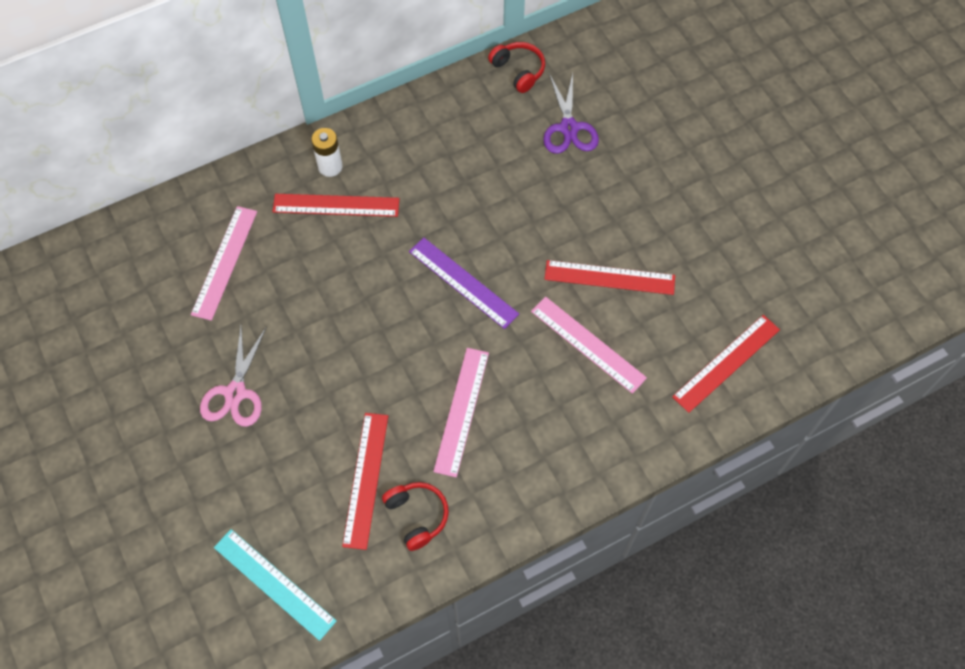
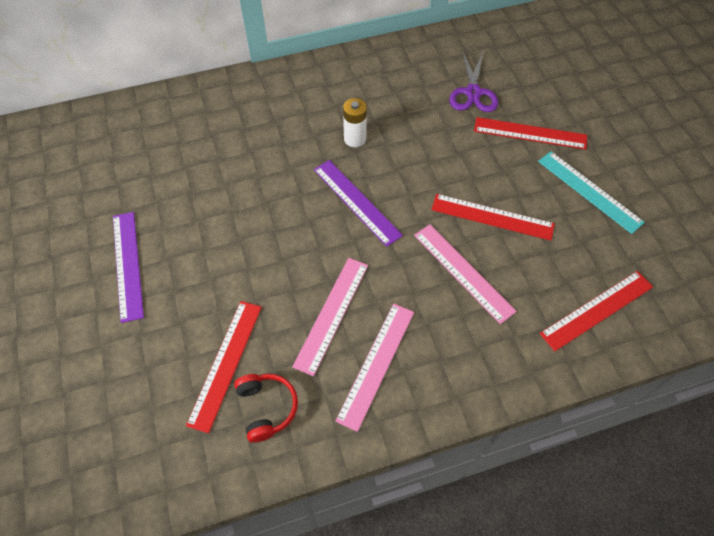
camera: 10 degrees right, 5 degrees down
pink ruler [191,206,257,321] -> pink ruler moved to [335,304,414,432]
pink scissors [200,326,267,427] -> purple ruler [113,212,144,323]
turquoise ruler [214,529,337,641] -> turquoise ruler moved to [538,151,645,234]
red ruler [273,194,399,217] -> red ruler moved to [474,117,587,150]
white battery [311,128,343,177] -> white battery moved to [343,98,367,147]
red headphones [488,42,545,93] -> none

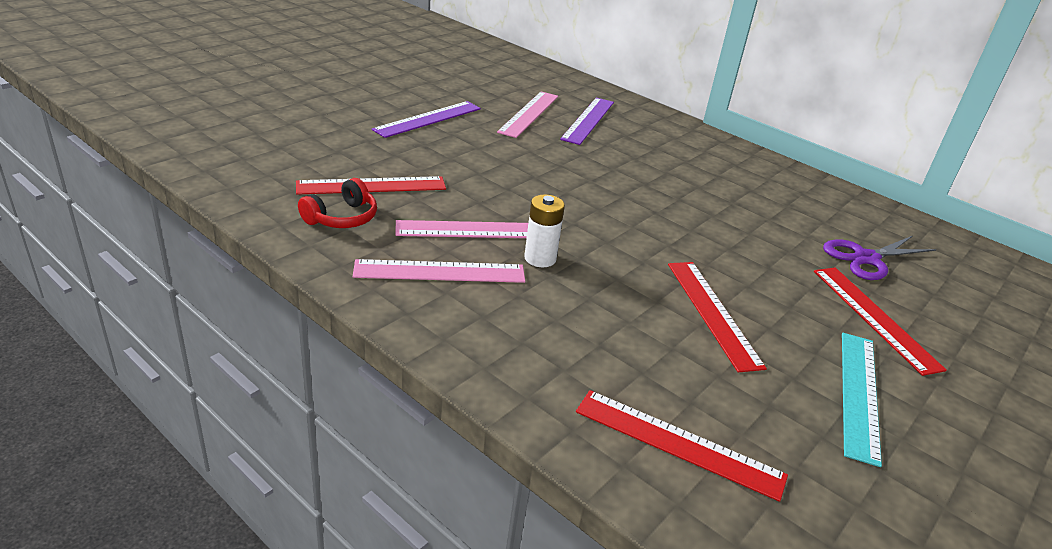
camera: 55 degrees right, 25 degrees down
purple ruler [314,160,403,247] -> purple ruler moved to [560,98,614,145]
white battery [343,98,367,147] -> white battery moved to [524,194,565,267]
pink ruler [414,224,517,324] -> pink ruler moved to [497,91,558,138]

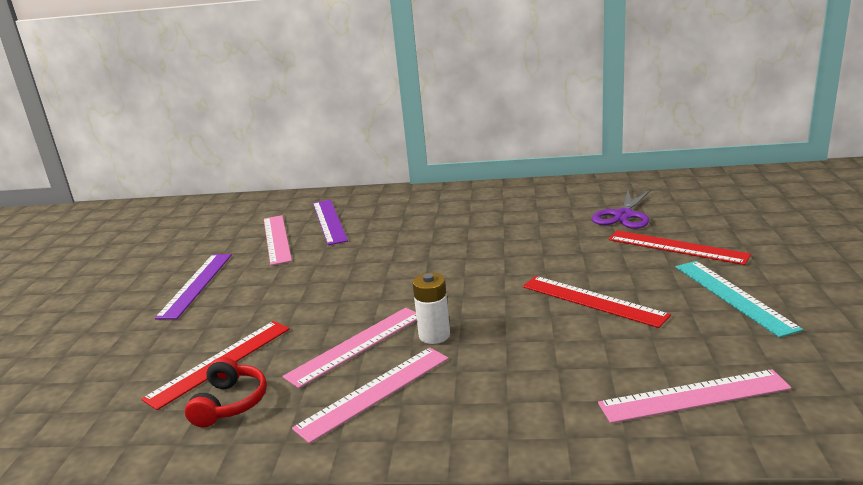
camera: 30 degrees left, 10 degrees down
red ruler [576,390,788,502] -> pink ruler [598,369,791,423]

